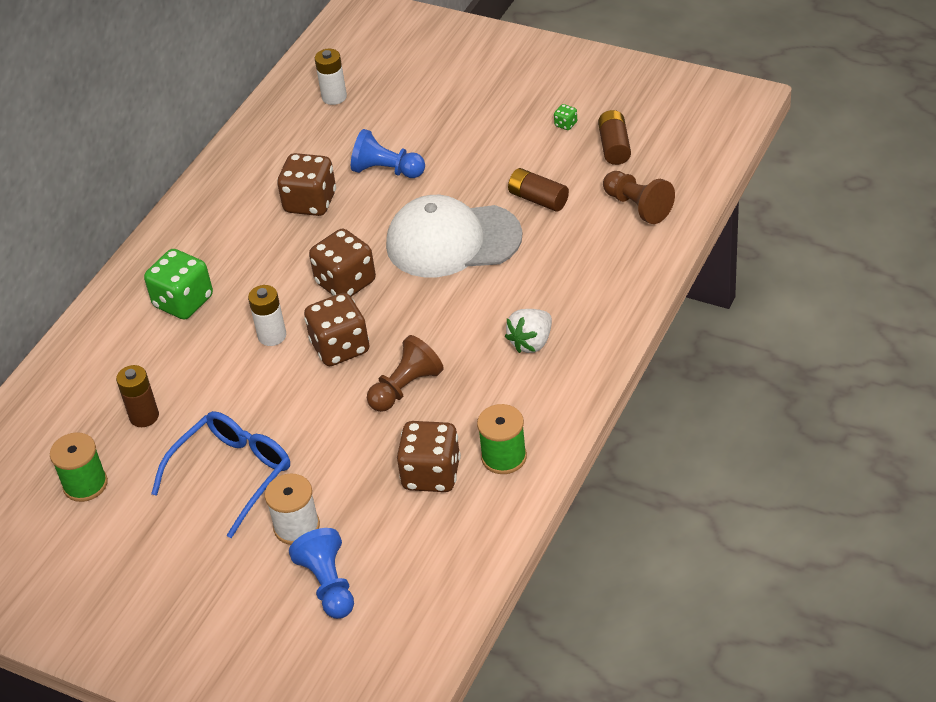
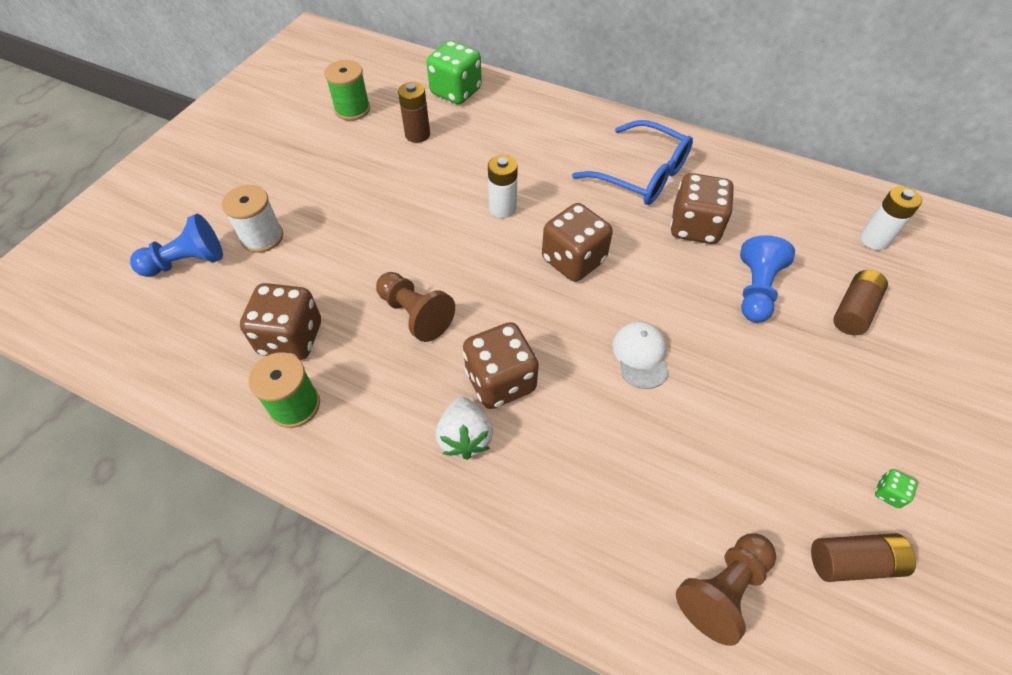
camera: 85 degrees right, 10 degrees up
green dice [144,249,213,320] -> green dice moved to [426,41,482,104]
blue glasses [151,411,290,538] -> blue glasses moved to [572,120,693,205]
brown dice [304,293,369,366] -> brown dice moved to [463,322,539,409]
white cap [386,195,523,277] -> white cap [613,322,669,389], size x0.46
white strawberry [505,309,552,353] -> white strawberry turned 135 degrees counterclockwise [436,397,493,460]
brown battery [508,168,569,212] -> brown battery moved to [833,270,888,335]

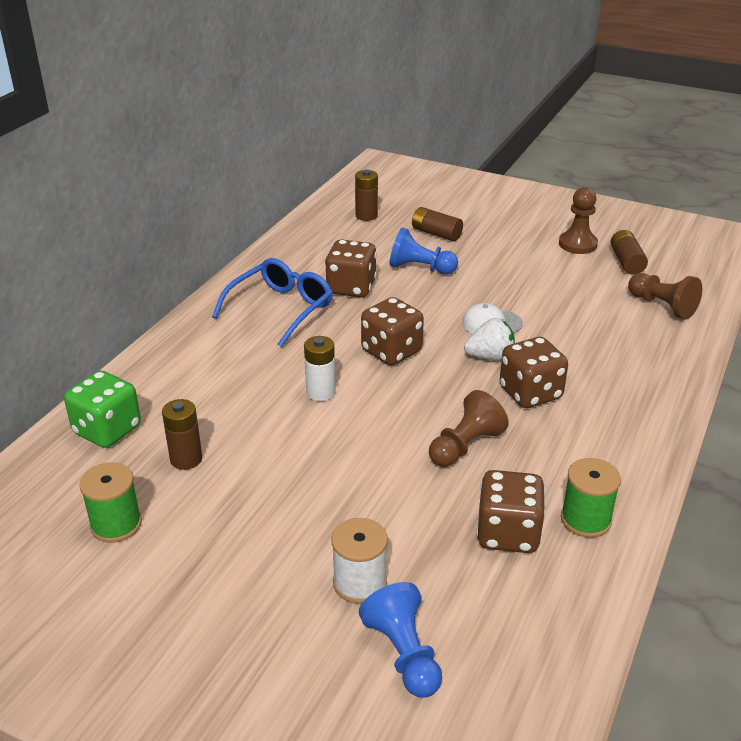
camera: 90 degrees left, 20 degrees down
white strawberry [436,397,493,460] -> white strawberry moved to [464,318,515,361]
white battery [860,186,922,250] -> brown battery [355,169,378,221]
green dice [875,469,918,508] -> brown pawn [559,187,598,254]

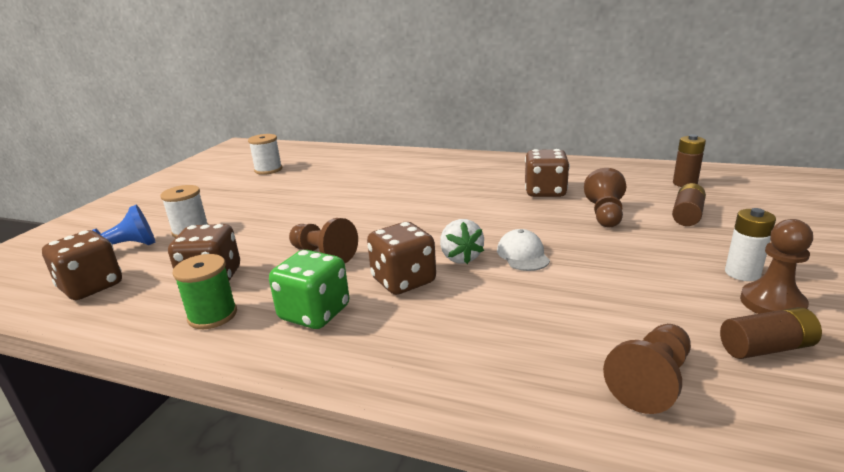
camera: 85 degrees right, 10 degrees down
green dice [64,370,141,448] -> green dice moved to [269,250,350,329]
green spool [79,462,142,543] -> white spool [248,134,282,175]
brown battery [162,399,202,470] -> none
blue glasses [212,258,333,347] -> none
white battery [304,336,336,401] -> white battery moved to [725,208,776,281]
brown dice [361,297,424,365] -> brown dice moved to [42,230,122,300]
blue pawn [390,228,458,274] -> brown pawn [584,168,626,227]

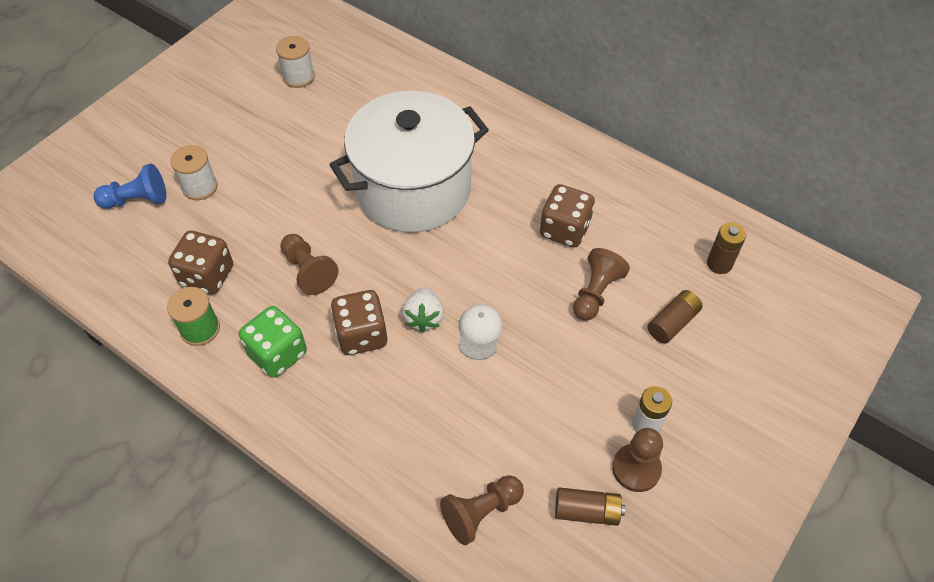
camera: 15 degrees right, 30 degrees up
brown dice [42,230,122,300] -> none
none -> white pot [329,91,489,232]

